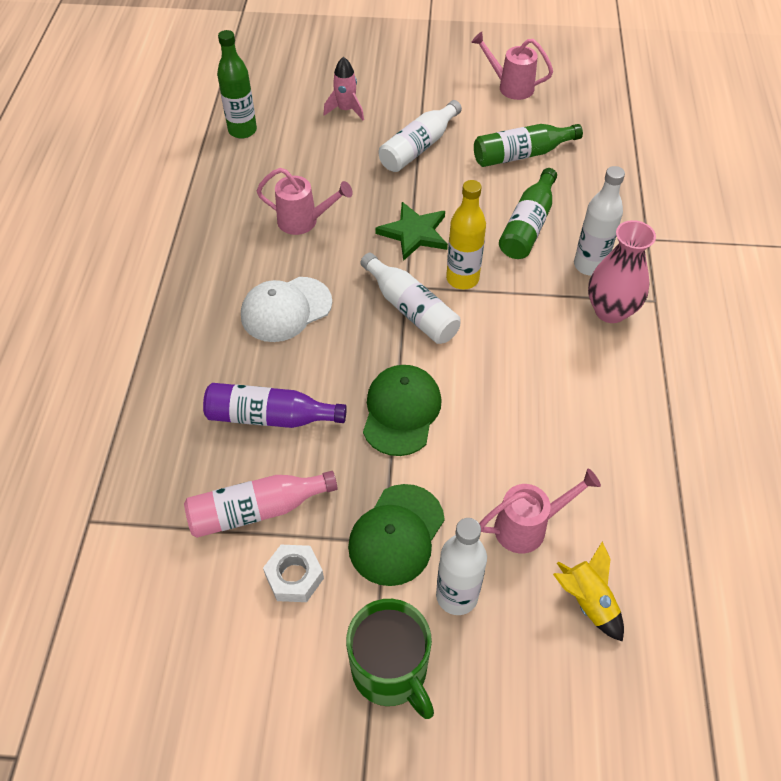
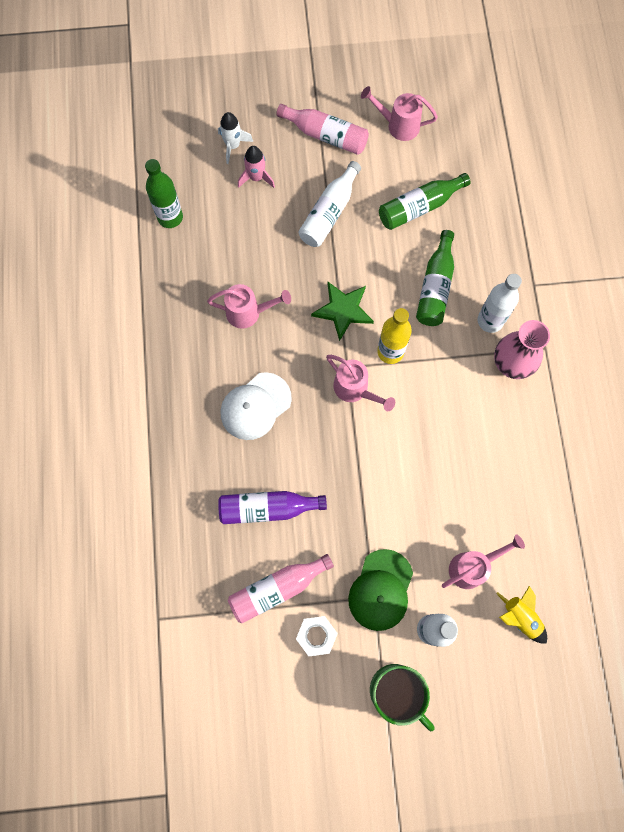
camera: 10 degrees left, 20 degrees up
white bottle [360,253,461,344] -> pink watering can [326,355,395,411]
green cap [363,365,441,456] -> none
none -> white rocket [218,112,253,164]
none -> pink bottle [276,104,369,155]

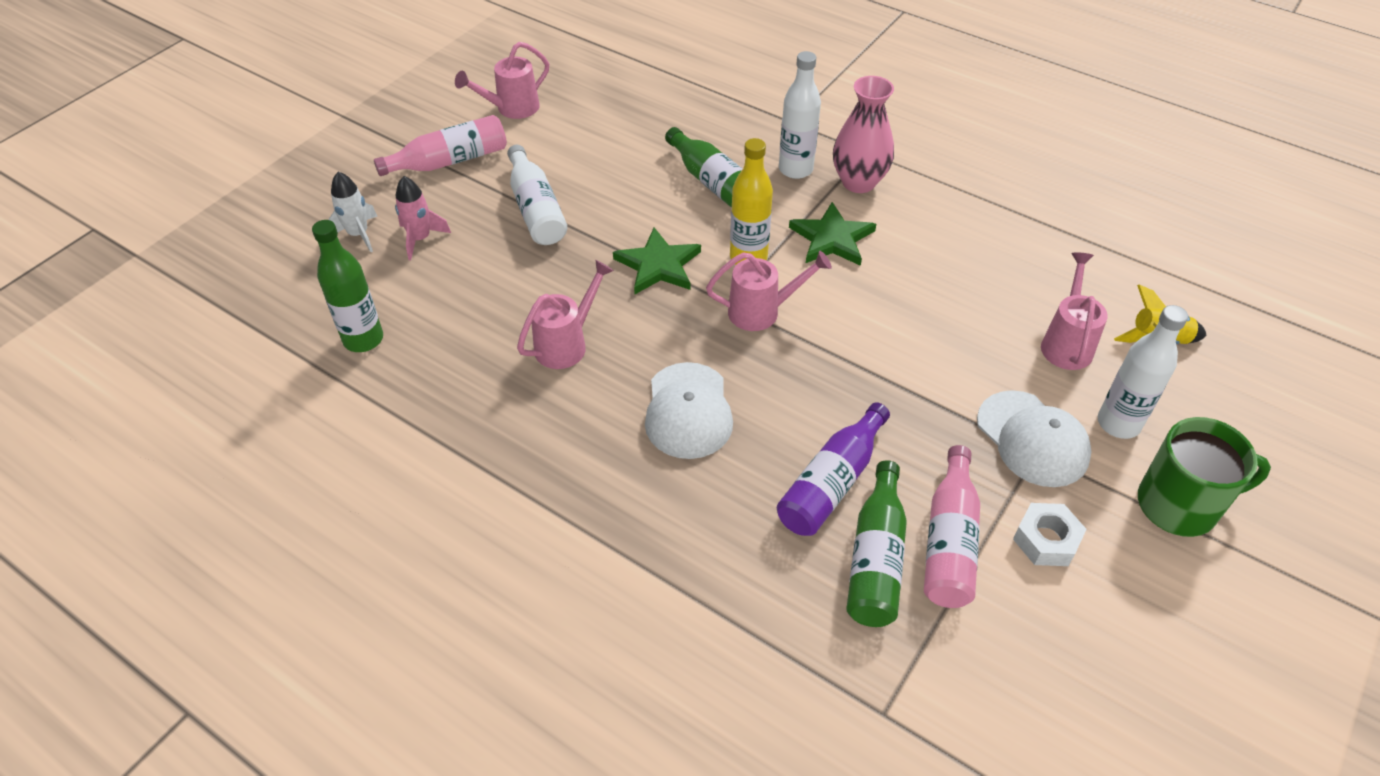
camera: 50 degrees left, 25 degrees down
green cap [348,549,413,631] -> white cap [977,390,1092,487]
green bottle [379,173,471,230] -> green bottle moved to [846,460,907,627]
none -> green star [789,202,876,266]

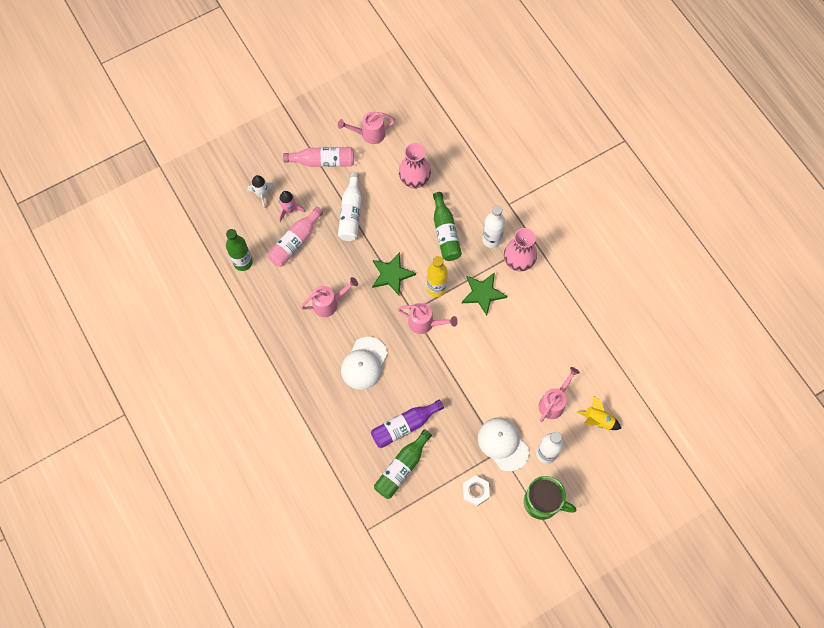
camera: 25 degrees right, 20 degrees up
pink bottle [924,445,980,608] -> pink bottle moved to [267,207,323,267]
white cap [977,390,1092,487] -> white cap turned 150 degrees clockwise [478,418,529,471]
none -> pink vase [399,143,431,189]

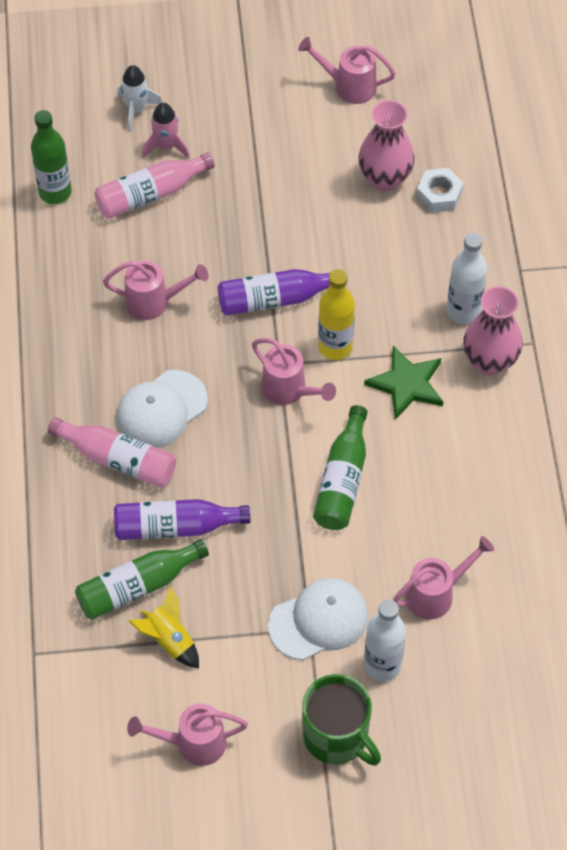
camera: 25 degrees right, 10 degrees down
pink bottle [283,147,354,167] -> pink bottle moved to [48,417,176,488]
white bottle [338,172,361,241] -> none
green star [372,252,416,295] -> purple bottle [218,269,330,316]
green bottle [433,192,462,261] -> green bottle moved to [313,405,368,530]
white nut [463,475,490,507] -> white nut moved to [416,168,463,213]
white cap [478,418,529,471] -> white cap turned 75 degrees clockwise [268,578,369,660]
yellow rocket [576,395,621,430] -> yellow rocket moved to [129,587,199,668]
none -> pink watering can [127,703,248,766]

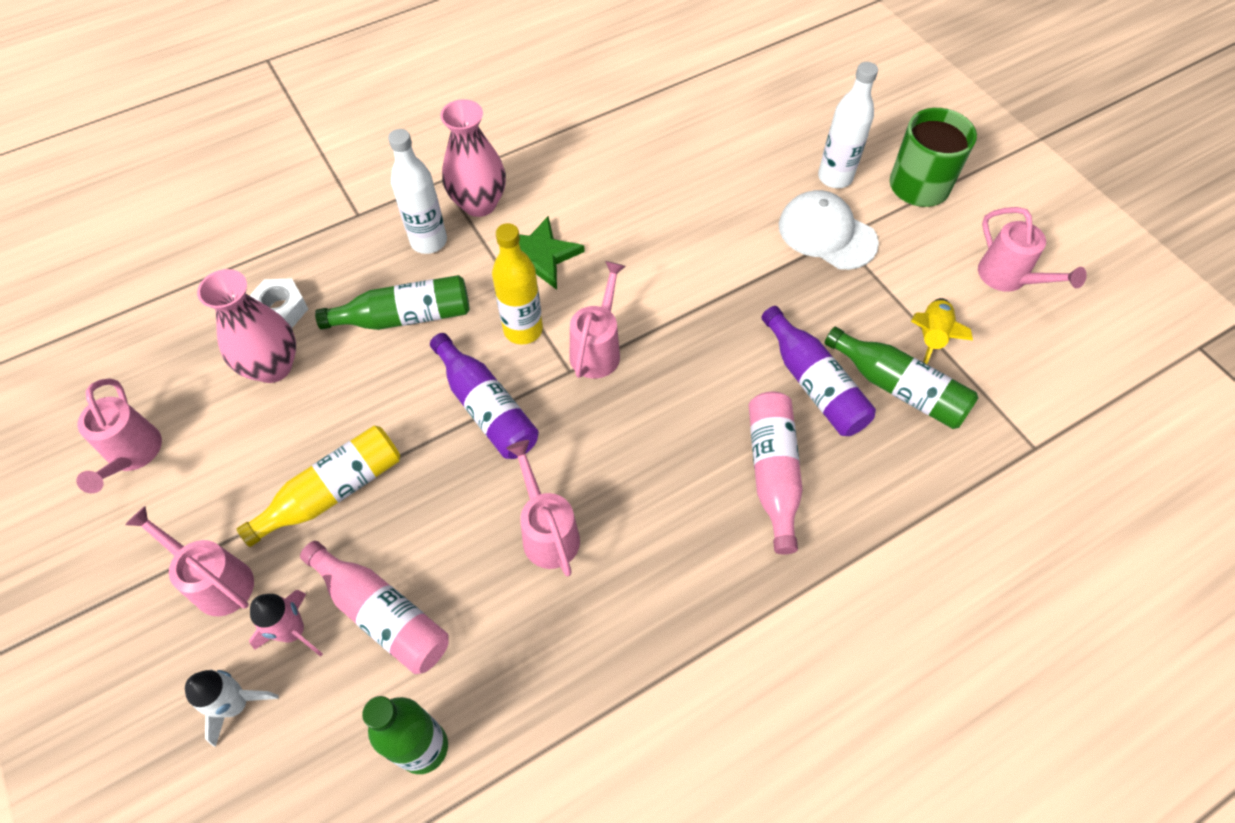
camera: 115 degrees left, 0 degrees up
white cap [117,370,208,448] -> none
green bottle [313,405,368,530] -> green bottle moved to [315,275,470,330]
pink watering can [393,536,494,620] -> pink watering can moved to [125,506,254,616]
none -> yellow bottle [237,426,400,547]

